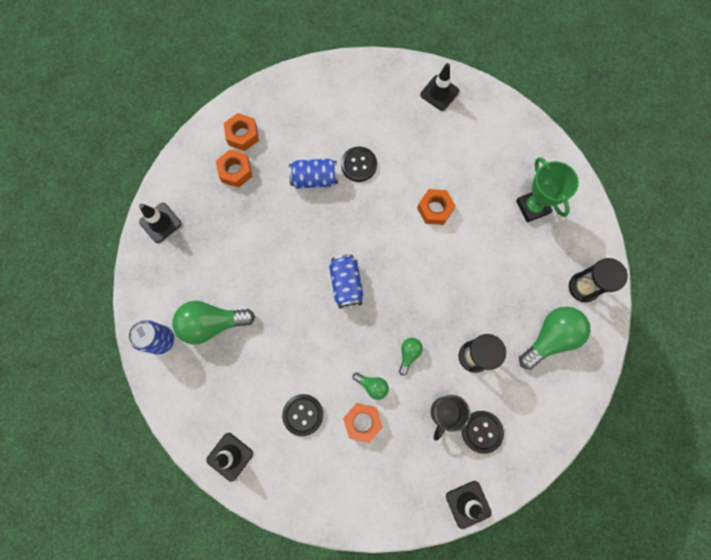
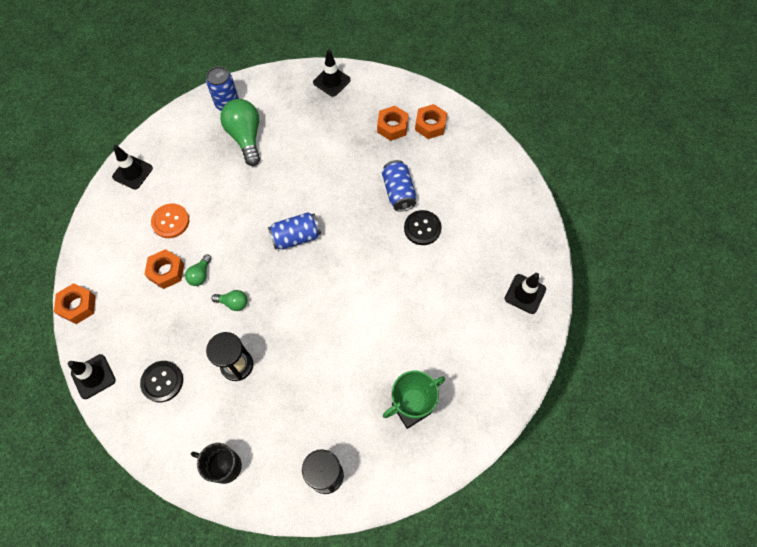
camera: 80 degrees right, 10 degrees down
black button [282,394,323,436] -> orange button [151,204,189,238]
orange nut [417,189,456,225] -> orange nut moved to [54,283,96,324]
black mug [430,395,471,441] -> black mug moved to [191,443,242,484]
green light bulb [519,307,590,370] -> none

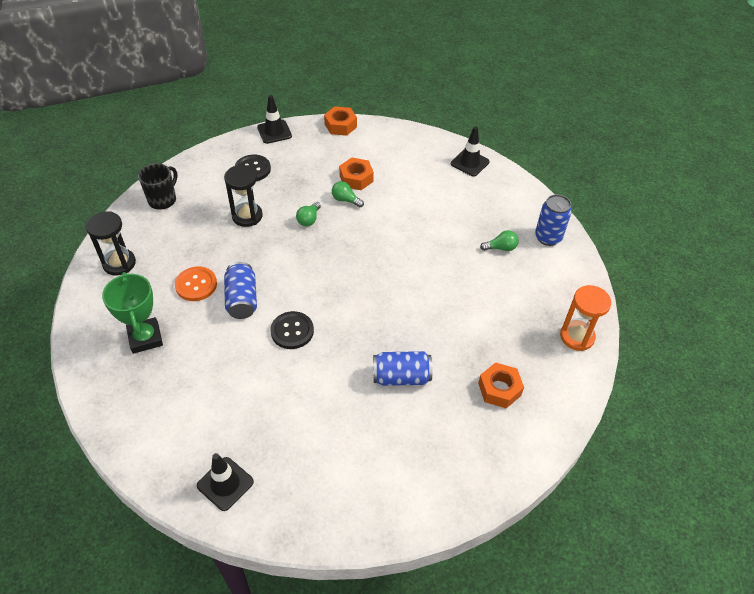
camera: 100 degrees right, 15 degrees down
orange button [151,204,189,238] -> orange button moved to [175,266,217,301]
green light bulb [220,99,260,166] -> green light bulb [480,230,519,251], size x0.50
blue can [268,212,321,250] -> blue can moved to [224,262,257,319]
black traffic cone [313,50,351,97] -> orange hourglass [560,285,611,351]
black button [404,210,441,245] -> black button moved to [270,311,314,349]
orange nut [415,104,447,139] -> none

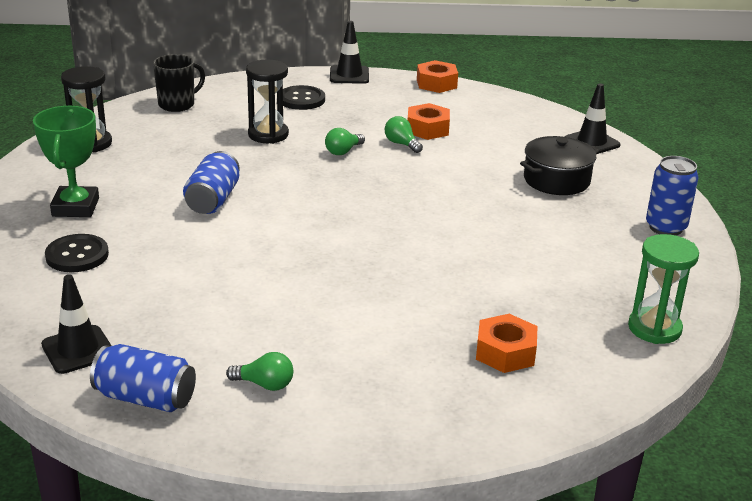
camera: 20 degrees right, 20 degrees down
orange button [175,266,217,301] -> none
black button [270,311,314,349] -> black button moved to [45,234,109,272]
blue can [373,351,433,386] -> blue can moved to [90,344,196,412]
green light bulb [480,230,519,251] -> green light bulb moved to [226,352,293,391]
orange hourglass [560,285,611,351] -> green hourglass [628,234,699,344]
none -> black pot [520,136,599,195]

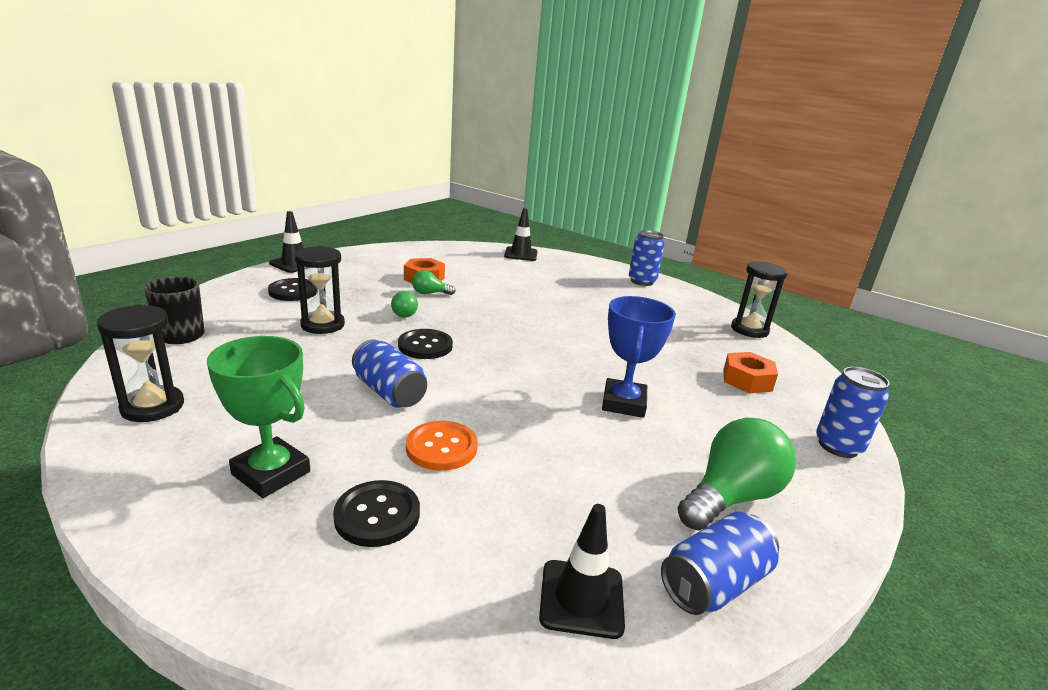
camera: 55 degrees left, 5 degrees down
green light bulb [226,352,293,391] -> green light bulb [677,418,796,531], size x2.01
orange nut [417,60,458,93] -> none
black pot [520,136,599,195] -> none
green hourglass [628,234,699,344] -> black hourglass [731,261,788,338]
none -> black button [398,329,453,359]
none -> orange button [406,421,478,471]
none -> blue trophy [602,296,676,418]
none -> blue can [816,367,890,458]

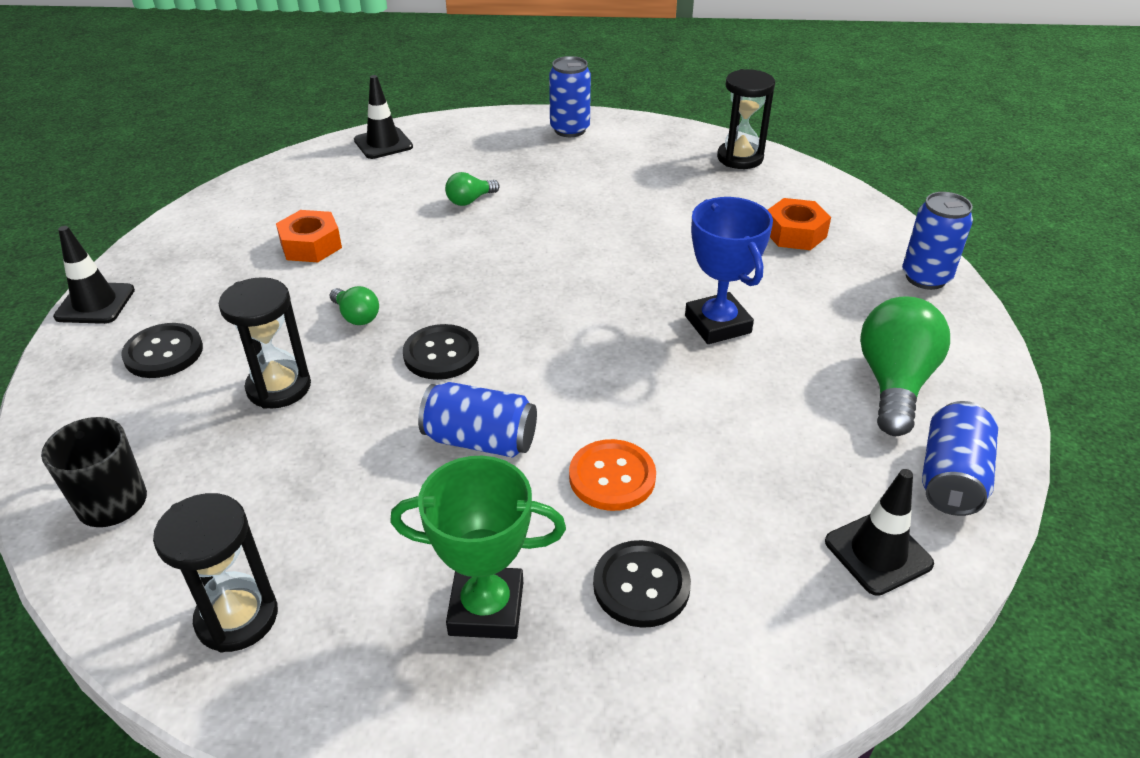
camera: 30 degrees left, 15 degrees up
green light bulb [412,270,456,295] -> green light bulb moved to [445,172,500,206]

